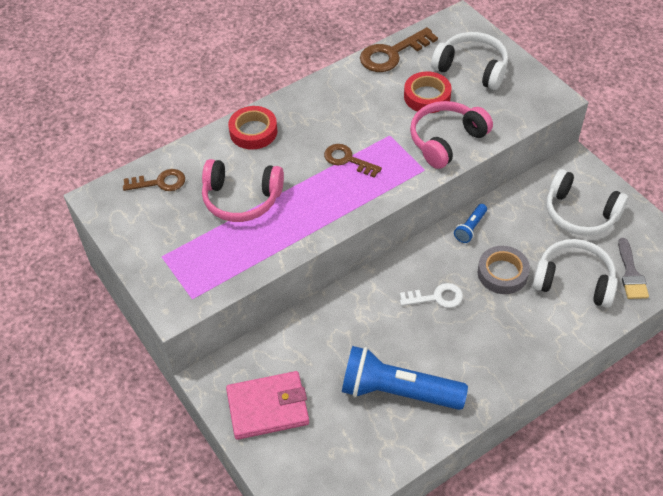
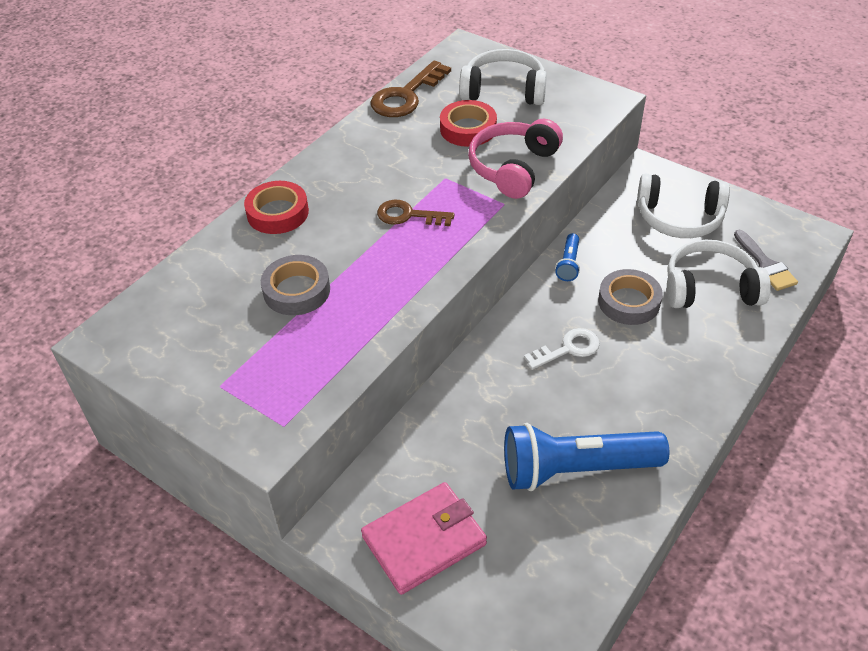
camera: 20 degrees left, 5 degrees down
brown key [123,169,185,191] -> none
pink headphones [202,159,284,222] -> grey tape [261,255,330,315]

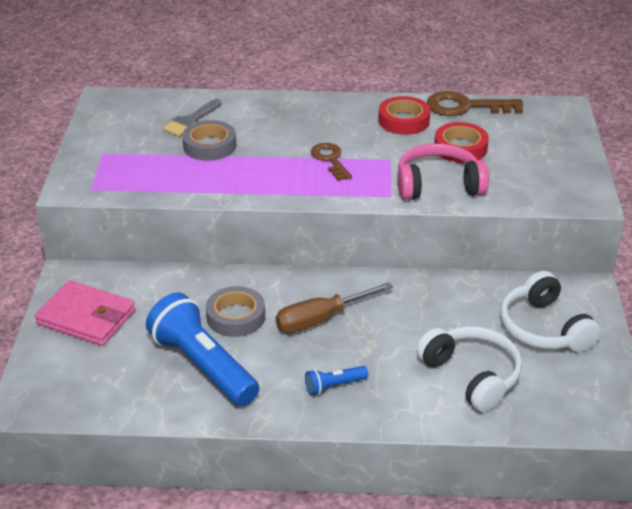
camera: 55 degrees right, 10 degrees down
red tape [244,181,309,234] -> red tape moved to [378,96,431,135]
white headphones [459,49,547,105] -> none
white key [524,328,600,370] -> brown screwdriver [276,282,393,333]
blue flashlight [555,233,580,281] -> blue flashlight moved to [305,366,368,395]
grey tape [598,269,663,325] -> grey tape moved to [206,286,265,337]
grey brush [734,230,798,291] -> grey brush moved to [163,99,221,136]

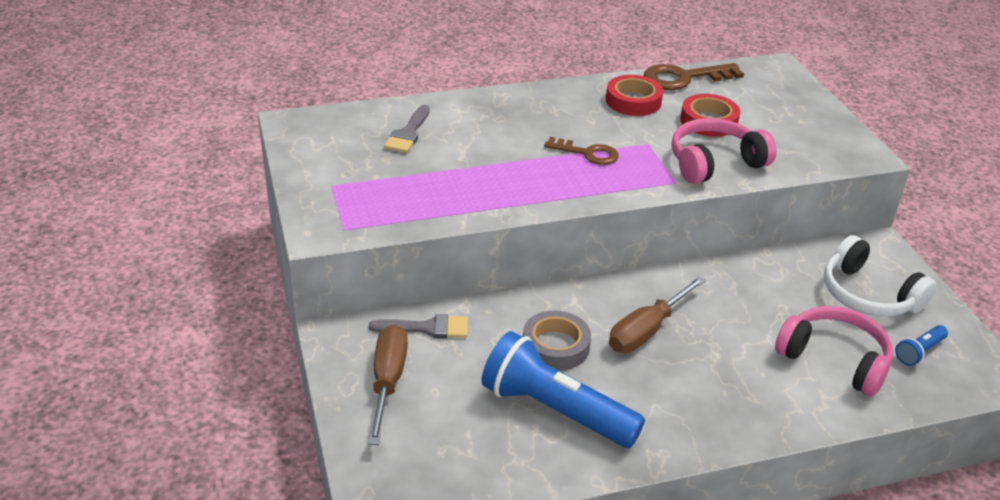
camera: 20 degrees left, 0 degrees up
pink wallet [35,281,135,346] -> brown screwdriver [368,324,408,445]
grey tape [182,120,236,161] -> none
blue flashlight [305,366,368,395] -> blue flashlight moved to [895,325,948,366]
brown key [311,143,352,181] -> brown key turned 150 degrees clockwise [544,137,619,165]
white headphones [416,326,522,412] -> pink headphones [775,306,893,396]
none -> grey brush [369,314,468,338]

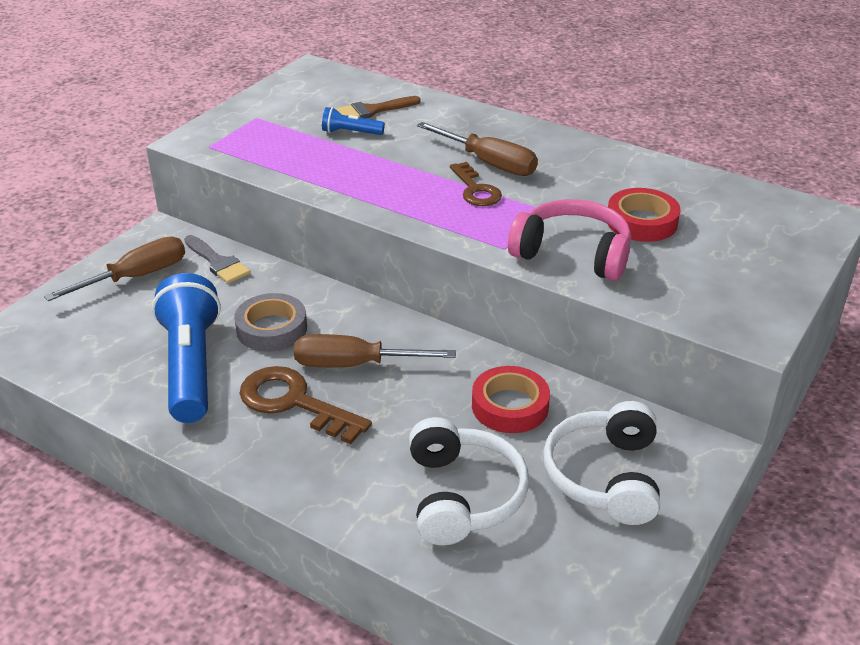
camera: 50 degrees right, 0 degrees up
grey brush [384,105,430,153] -> brown brush [335,96,421,119]
red tape [606,75,663,116] -> red tape moved to [472,366,550,433]
brown key [644,63,744,90] -> brown key moved to [240,366,372,444]
pink headphones [775,306,893,396] -> white headphones [409,417,529,545]
blue flashlight [895,325,948,366] -> blue flashlight moved to [322,107,385,135]
none -> brown screwdriver [417,122,538,176]

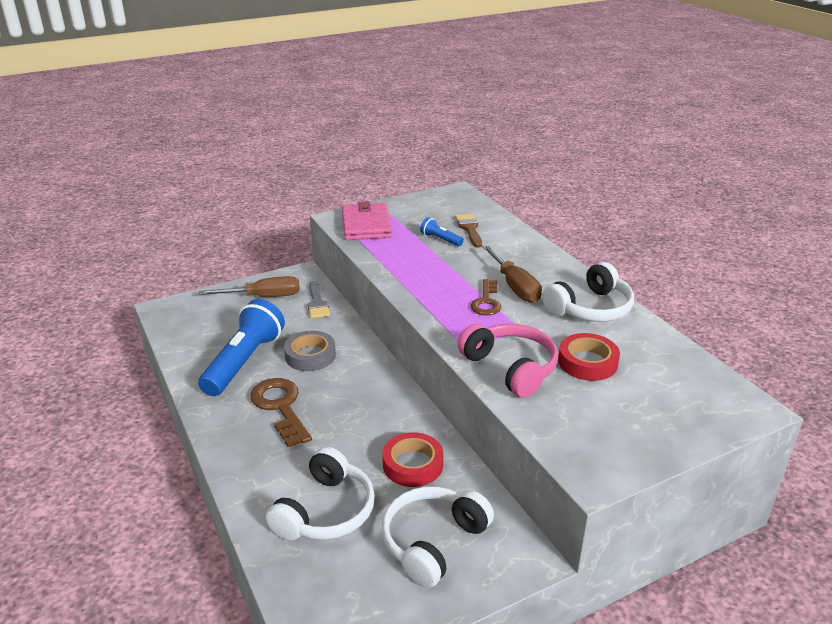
camera: 30 degrees right, 5 degrees down
brown screwdriver [294,334,456,367] -> none
brown brush [335,96,421,119] -> brown brush turned 75 degrees clockwise [455,214,482,248]
none -> pink wallet [342,201,392,240]
none -> white headphones [542,262,634,321]

